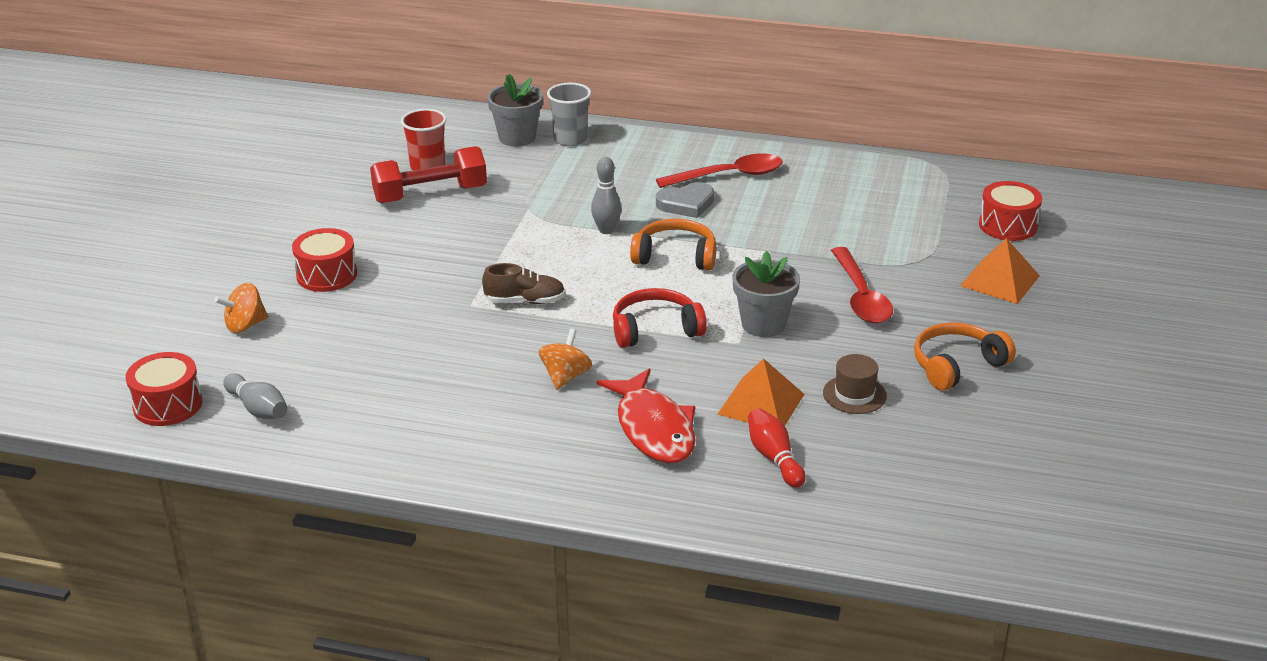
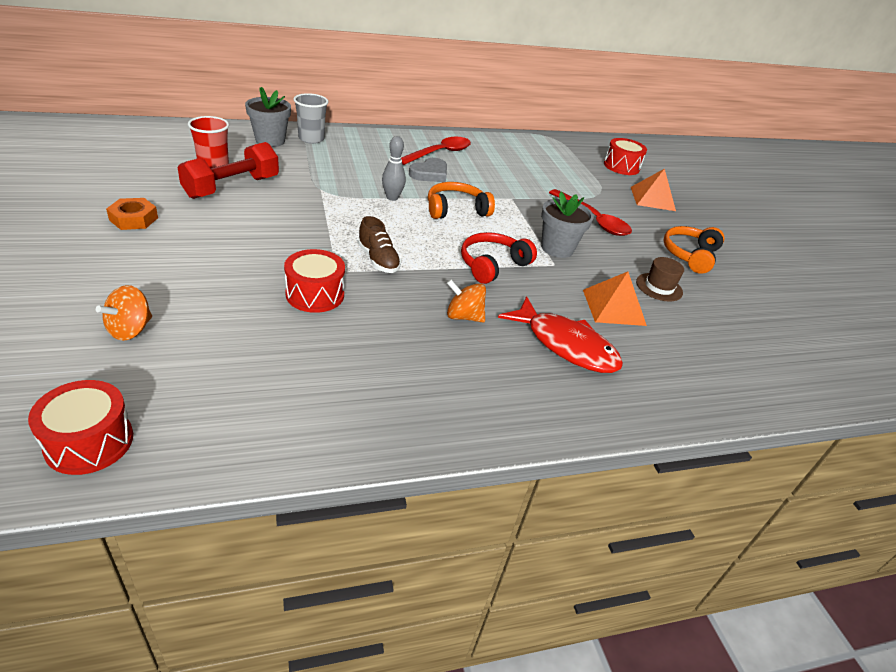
camera: 35 degrees left, 5 degrees up
grey bowling pin [223,373,288,419] -> none
red drum [292,228,357,292] -> red drum moved to [284,249,345,313]
brown shoe [482,263,565,304] -> brown shoe turned 90 degrees clockwise [358,216,401,273]
orange spinning top [539,328,592,390] -> orange spinning top turned 60 degrees counterclockwise [447,279,486,322]
red bowling pin [748,408,806,488] -> none
none -> orange nut [106,198,158,230]

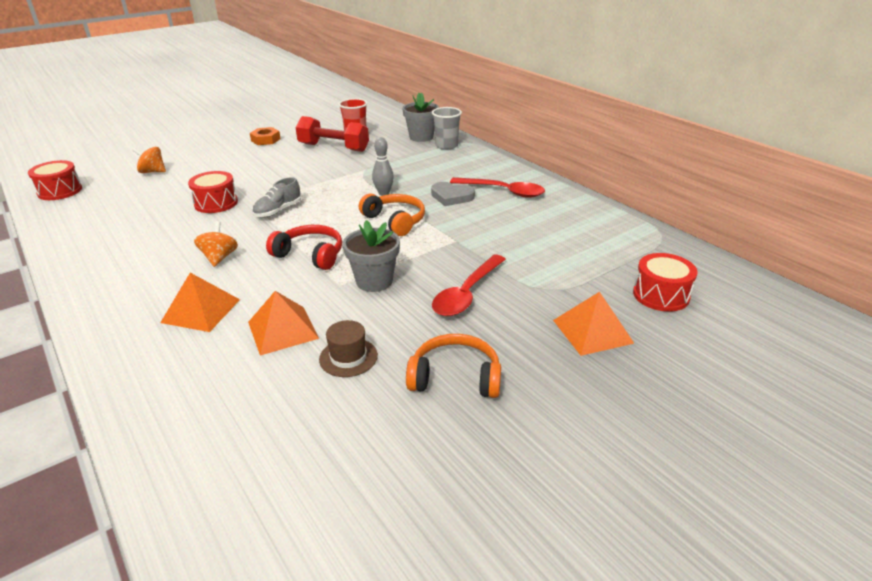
camera: 75 degrees right, 5 degrees down
brown shoe [358,216,401,273] -> grey shoe [252,177,301,218]
red fish [498,296,623,373] -> orange pyramid [160,273,240,332]

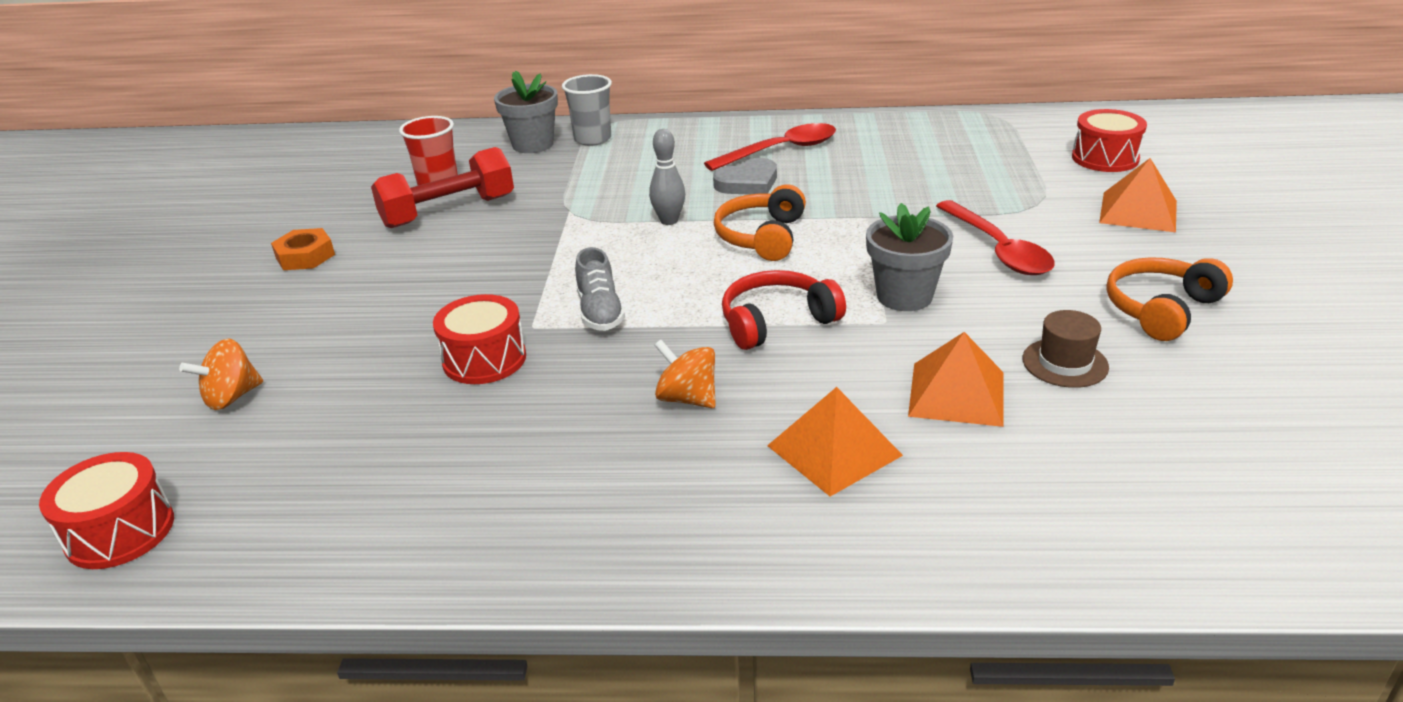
camera: 50 degrees left, 0 degrees up
orange headphones [359,193,425,236] -> orange headphones turned 75 degrees counterclockwise [714,184,806,261]

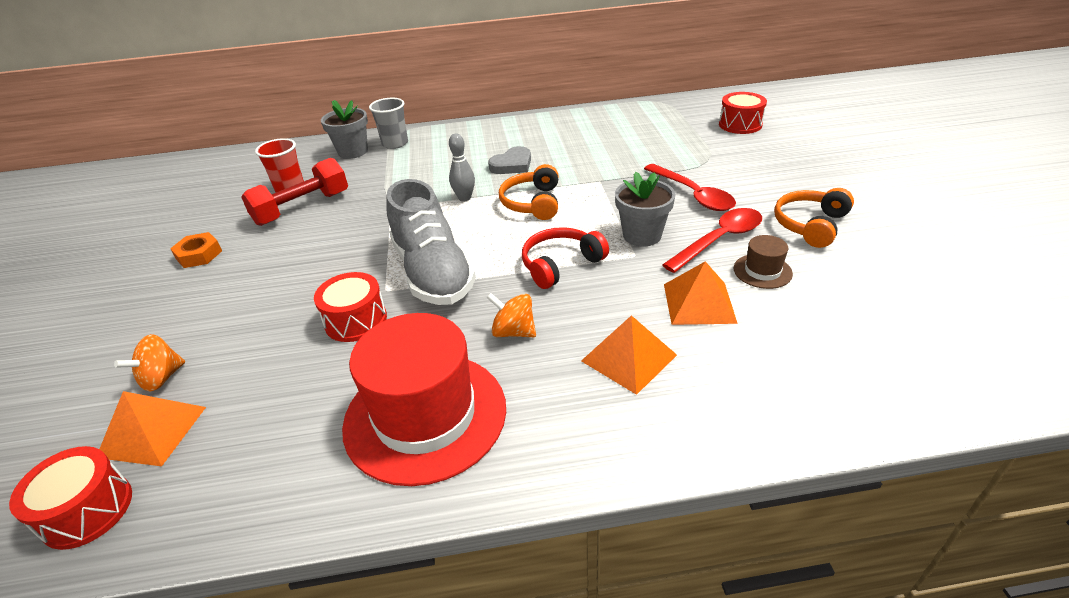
camera: 10 degrees left, 5 degrees up
grey shoe [575,247,625,331] -> grey shoe [386,179,476,305], size x2.03
red spoon [704,123,836,171] -> red spoon moved to [662,208,762,273]
orange pyramid [1099,158,1177,232] -> orange pyramid moved to [100,391,206,466]
none -> red hat [342,313,506,486]

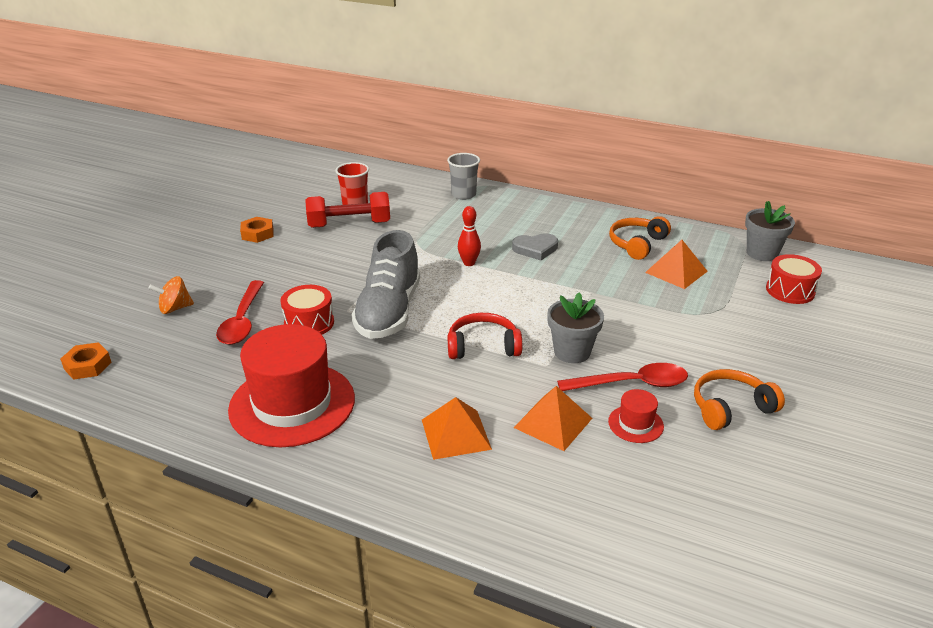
camera: 30 degrees right, 5 degrees down
red drum [9,446,132,550] -> orange nut [60,342,112,380]
orange pyramid [100,391,206,466] -> orange pyramid moved to [645,240,708,289]
grey flower pot [321,100,368,159] -> grey flower pot moved to [745,201,795,261]
grey bowling pin [449,134,475,201] -> red bowling pin [458,206,481,266]
orange spinning top [486,293,536,337] -> none
orange headphones [499,164,558,220] -> orange headphones moved to [609,216,671,260]
red spoon [644,164,736,211] -> red spoon moved to [216,280,264,345]
brown hat [734,235,793,289] -> red hat [608,389,664,443]

